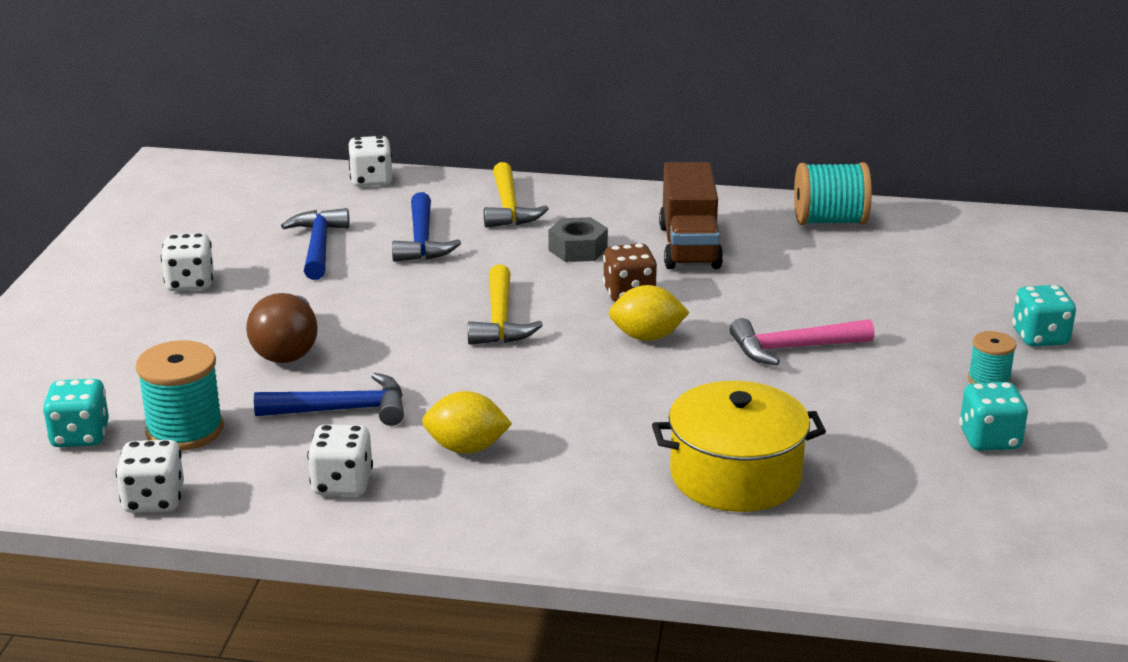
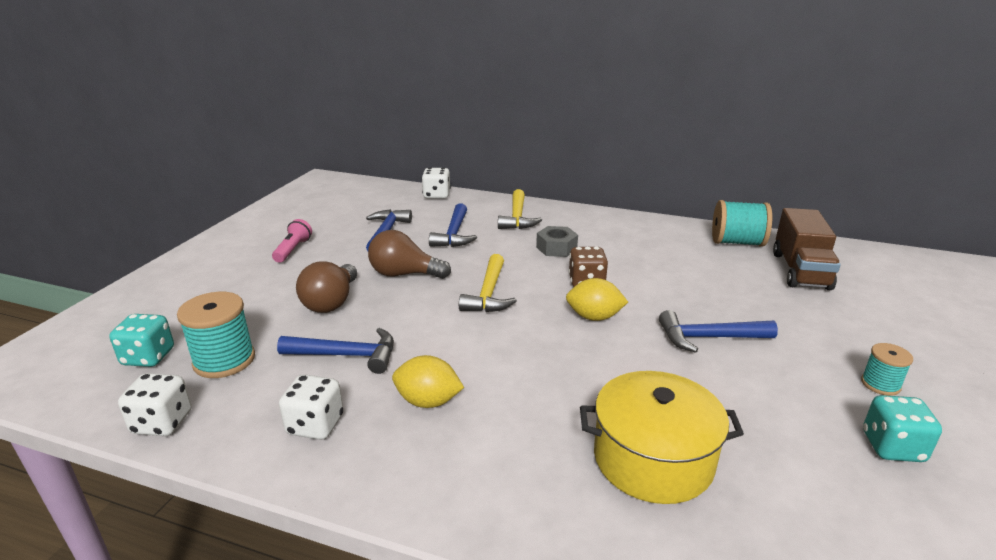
camera: 10 degrees right, 0 degrees up
white dice [161,233,213,291] -> pink flashlight [272,219,312,263]
brown truck [659,162,723,269] -> brown truck moved to [773,208,841,290]
pink hammer [730,318,874,365] -> blue hammer [659,310,778,353]
turquoise dice [1012,285,1076,346] -> none
none -> brown light bulb [368,230,451,279]

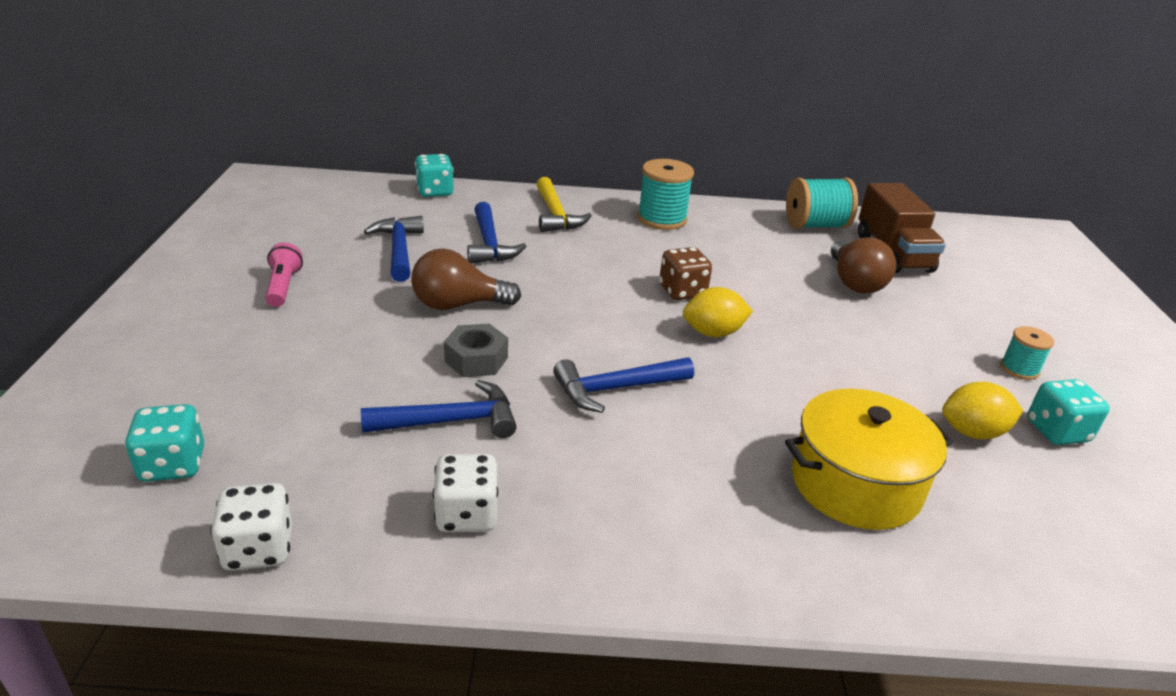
camera: 20 degrees left, 5 degrees up
turquoise spool [177,292,255,378] -> turquoise spool moved to [637,159,694,230]
brown light bulb [296,262,357,313] -> brown light bulb moved to [831,237,896,293]
yellow lemon [392,355,464,408] -> yellow lemon moved to [942,381,1023,439]
white dice [421,167,451,199] -> turquoise dice [415,154,454,197]
yellow hammer [459,254,517,312] -> none
grey nut [536,226,578,257] -> grey nut moved to [444,324,508,377]
blue hammer [659,310,778,353] -> blue hammer moved to [553,357,694,413]

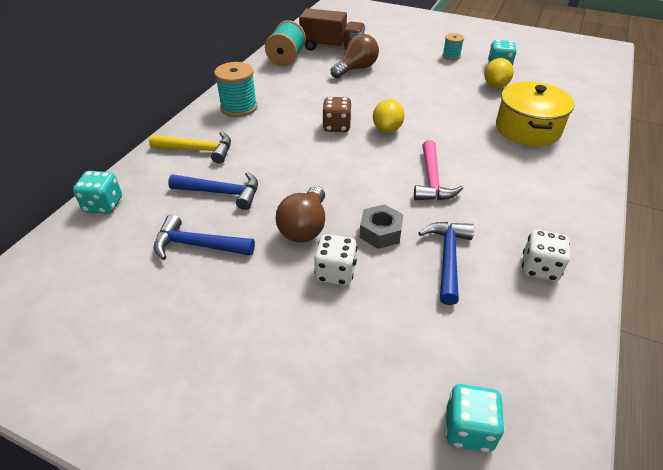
camera: 65 degrees left, 10 degrees up
white dice [210,483,292,571] -> white dice moved to [314,234,357,285]
pink flashlight [265,243,303,307] -> none
blue hammer [553,357,694,413] -> pink hammer [414,140,463,200]
brown light bulb [831,237,896,293] -> brown light bulb turned 60 degrees counterclockwise [331,34,379,78]

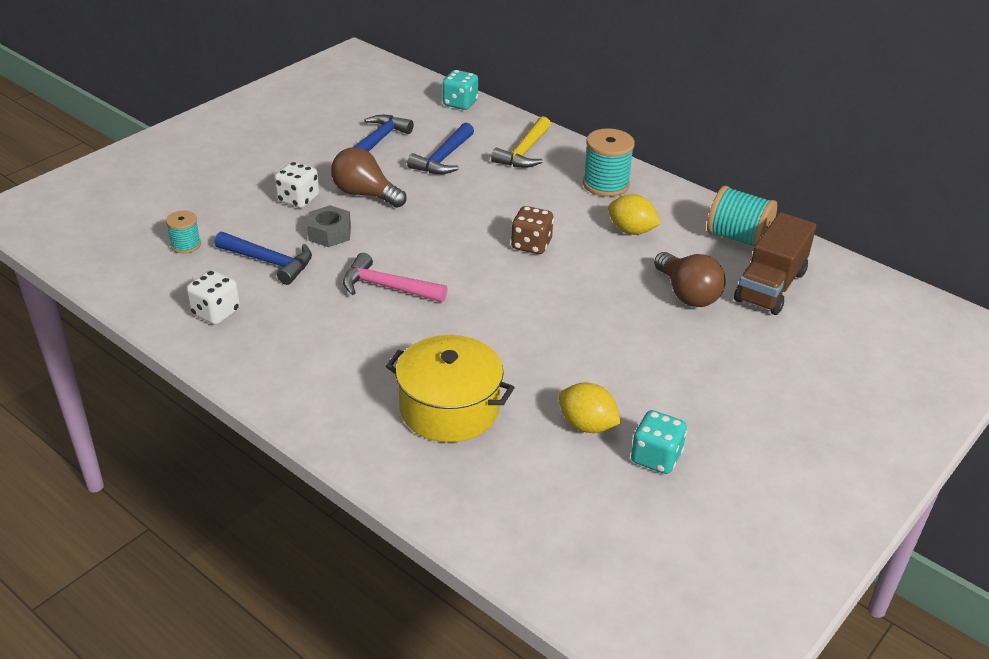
camera: 105 degrees right, 5 degrees down
yellow lemon [373,99,405,133] -> yellow lemon moved to [608,194,661,235]
turquoise spool [442,33,464,60] -> turquoise spool moved to [166,211,201,254]
turquoise dice [445,384,505,452] -> none

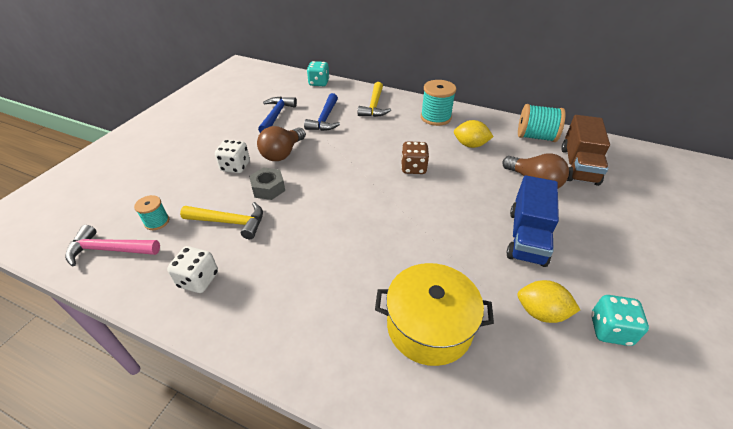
camera: 15 degrees left, 5 degrees up
blue hammer [214,232,312,285] -> yellow hammer [180,202,263,239]
brown light bulb [331,147,407,208] -> brown light bulb turned 75 degrees counterclockwise [257,126,306,161]
pink hammer [343,253,447,302] -> pink hammer moved to [65,225,160,266]
none -> blue truck [506,175,559,267]

